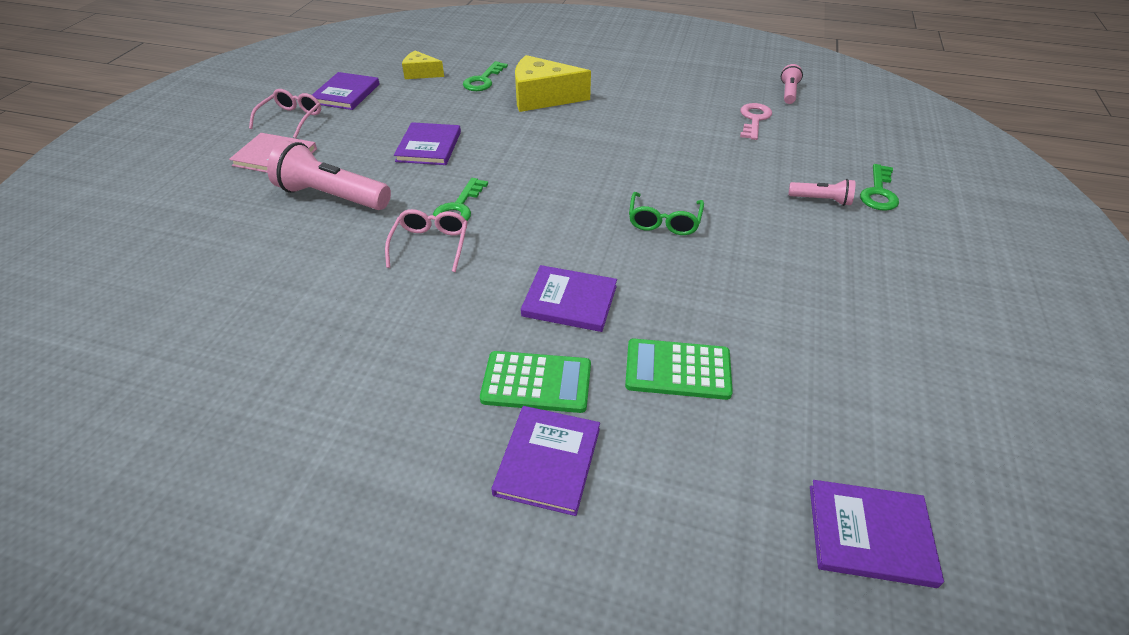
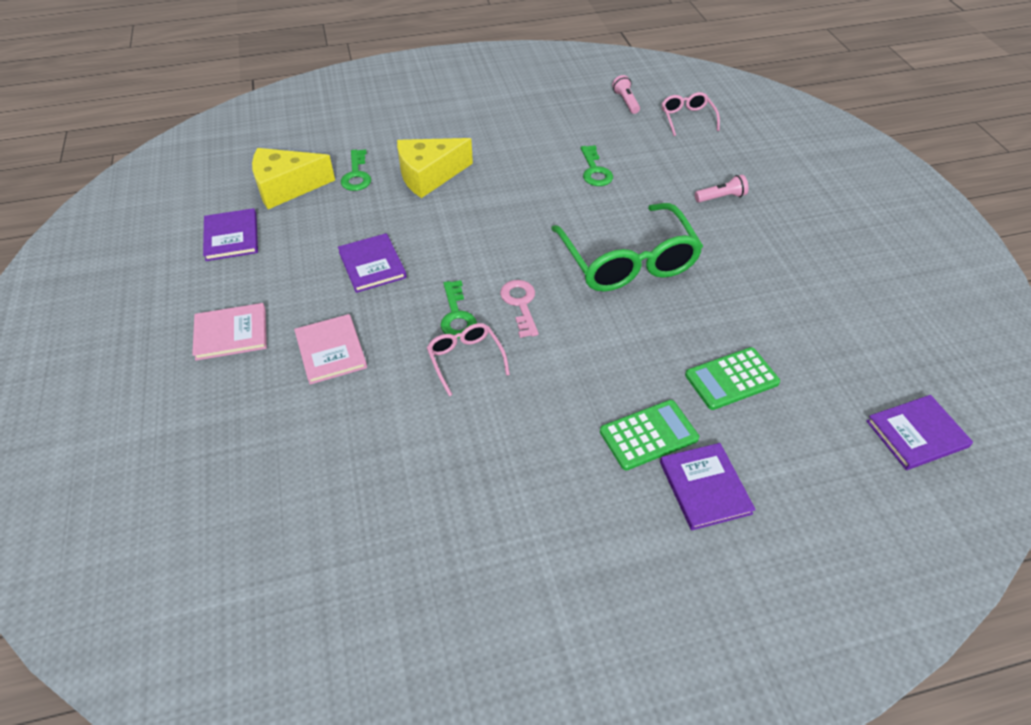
camera: 30 degrees left, 5 degrees up
pink glasses [249,89,321,138] -> pink glasses moved to [661,92,720,136]
pink flashlight [267,141,391,210] -> pink book [294,314,367,385]
yellow cheese [402,50,444,79] -> yellow cheese [252,148,335,209], size x1.79
purple book [521,265,617,332] -> none
green glasses [629,192,704,235] -> green glasses [551,203,703,292], size x2.04
pink key [740,103,772,140] -> pink key moved to [500,280,539,338]
green key [860,164,899,211] -> green key moved to [580,145,613,186]

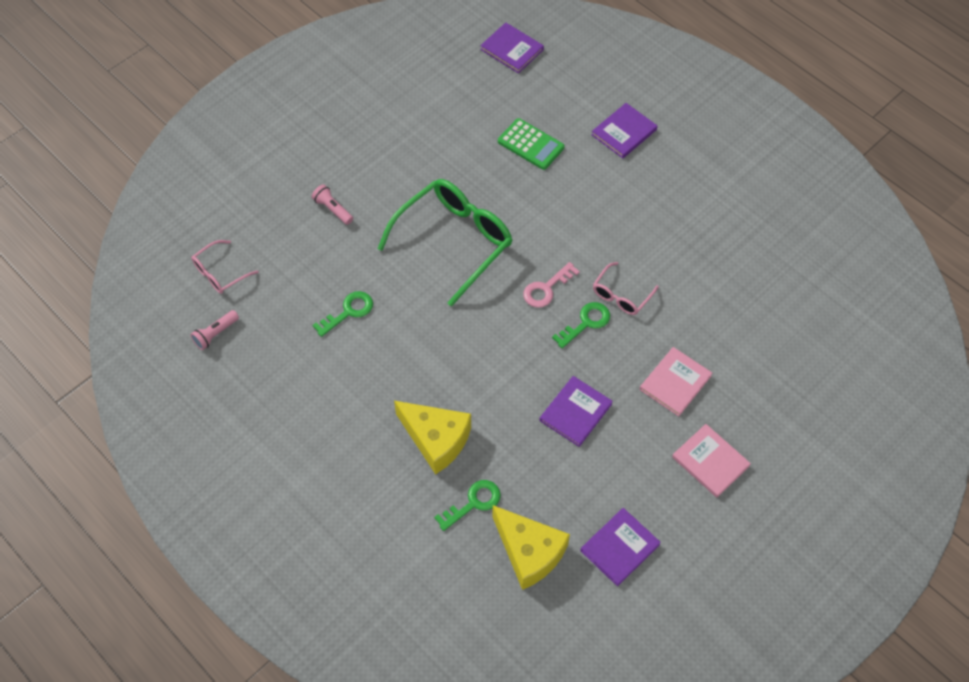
camera: 120 degrees left, 10 degrees up
green calculator [600,400,699,471] -> none

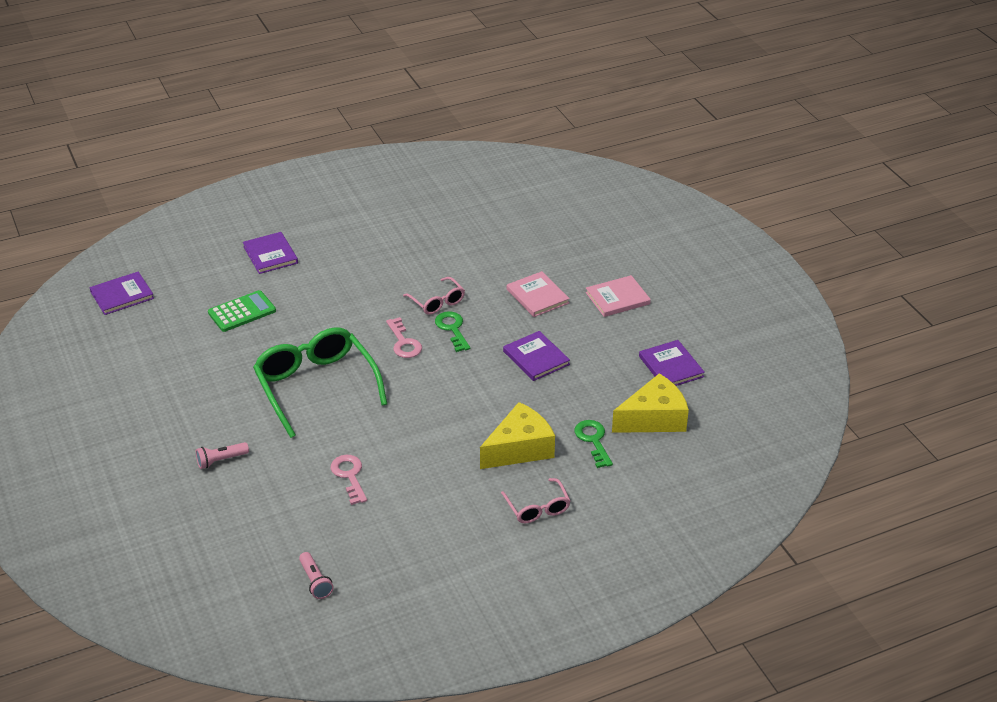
camera: 70 degrees left, 20 degrees down
pink glasses [191,240,259,294] -> pink glasses moved to [501,478,570,523]
green key [312,291,373,337] -> pink key [331,455,367,505]

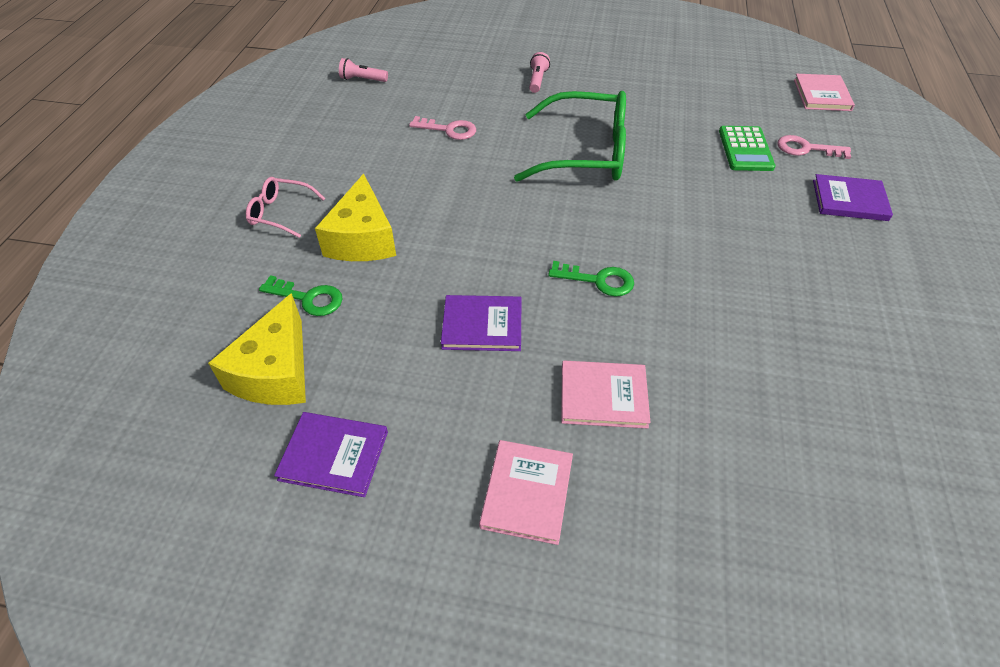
camera: 125 degrees right, 10 degrees up
purple book [90,272,154,315] -> pink book [794,74,855,111]
pink key [386,317,422,358] -> pink key moved to [777,135,851,159]
pink glasses [403,277,465,315] -> none

